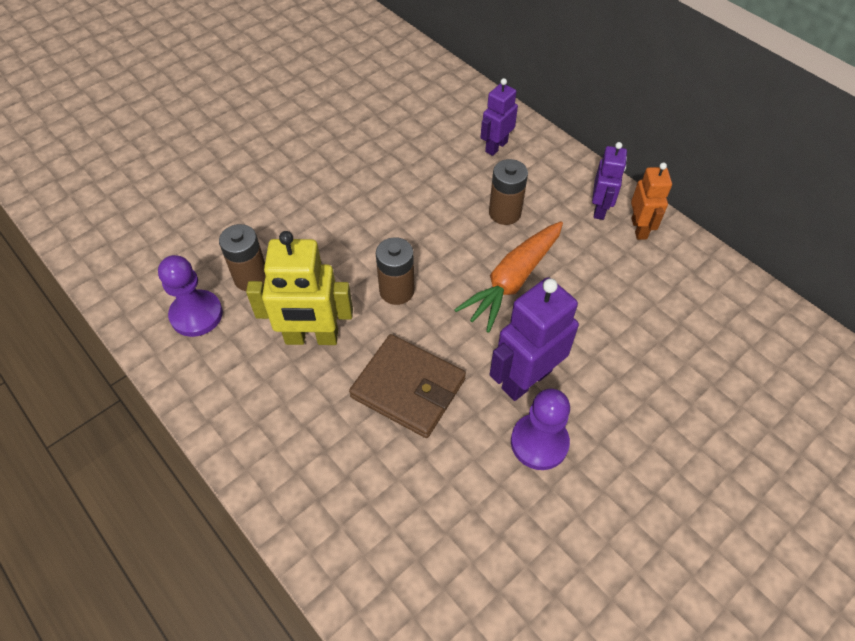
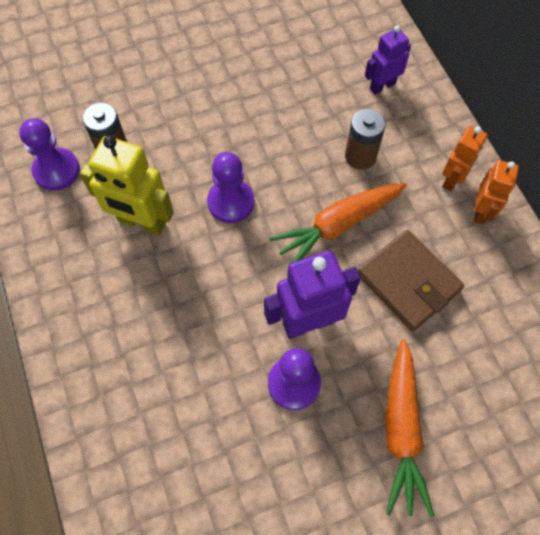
camera: 20 degrees right, 10 degrees up
brown wallet [349,334,466,438] -> brown wallet moved to [358,230,464,331]
brown battery [376,237,414,305] -> purple pawn [207,152,254,223]
purple robot [592,142,627,220] -> orange robot [442,126,488,192]
none -> orange carrot [385,339,434,517]

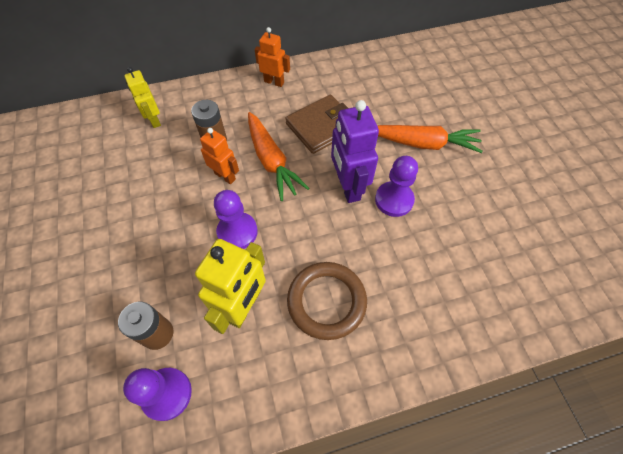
camera: 85 degrees left, 5 degrees down
purple robot [365,25,411,95] -> yellow robot [124,67,161,128]
orange robot [442,126,488,192] -> orange robot moved to [200,128,239,184]
none -> brown ring [287,262,367,340]

